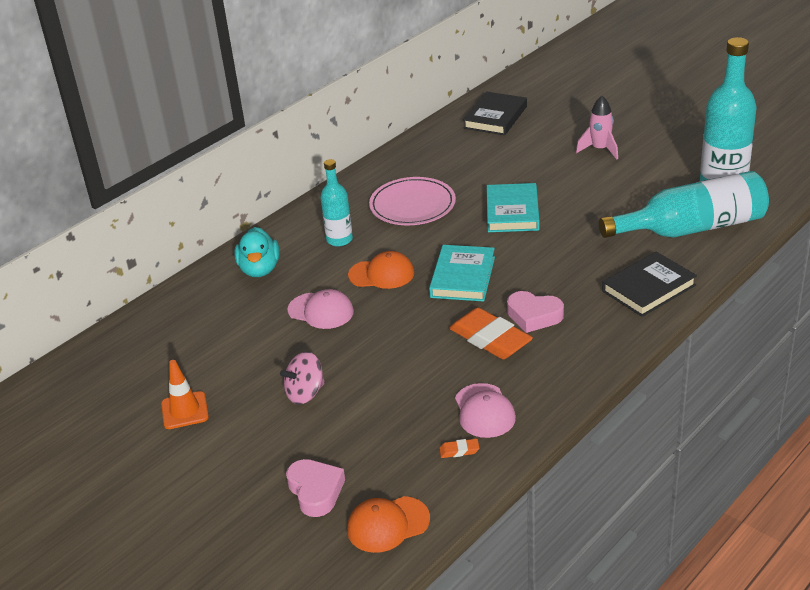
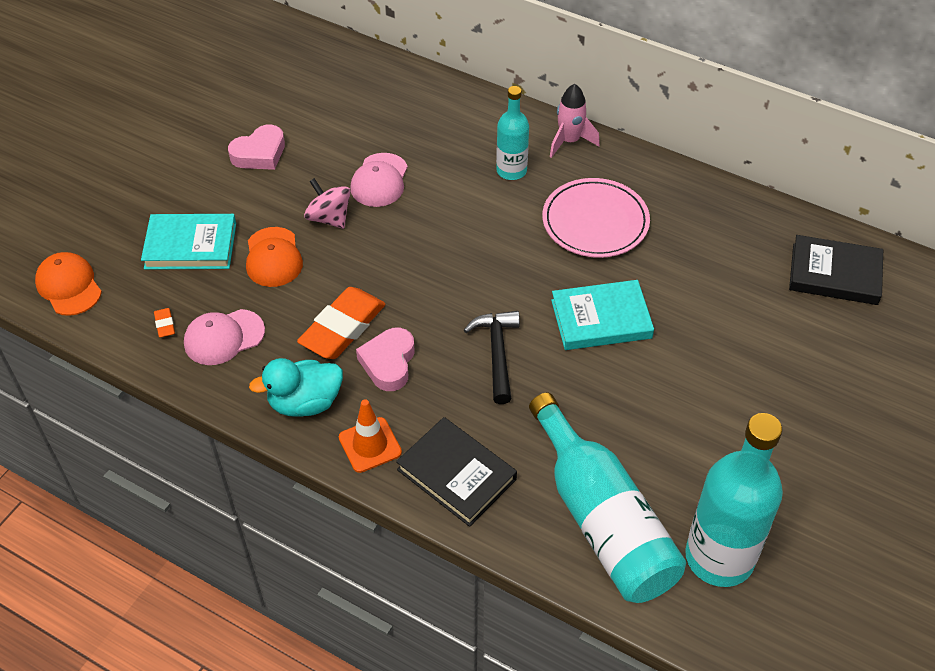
camera: 75 degrees right, 15 degrees up
orange traffic cone [161,360,209,429] -> orange traffic cone moved to [339,399,402,473]
turquoise duck [234,227,280,277] -> turquoise duck moved to [249,358,343,417]
pink spinning top [280,352,325,404] -> pink spinning top moved to [304,178,351,229]
pink heart [286,459,345,517] -> pink heart moved to [228,124,285,170]
orange cap [348,251,414,289] -> orange cap moved to [246,227,303,287]
turquoise book [429,245,495,302] -> turquoise book moved to [141,214,236,270]
pink rocket [576,96,618,159] -> pink rocket moved to [550,84,600,158]
none -> black hammer [464,311,520,404]

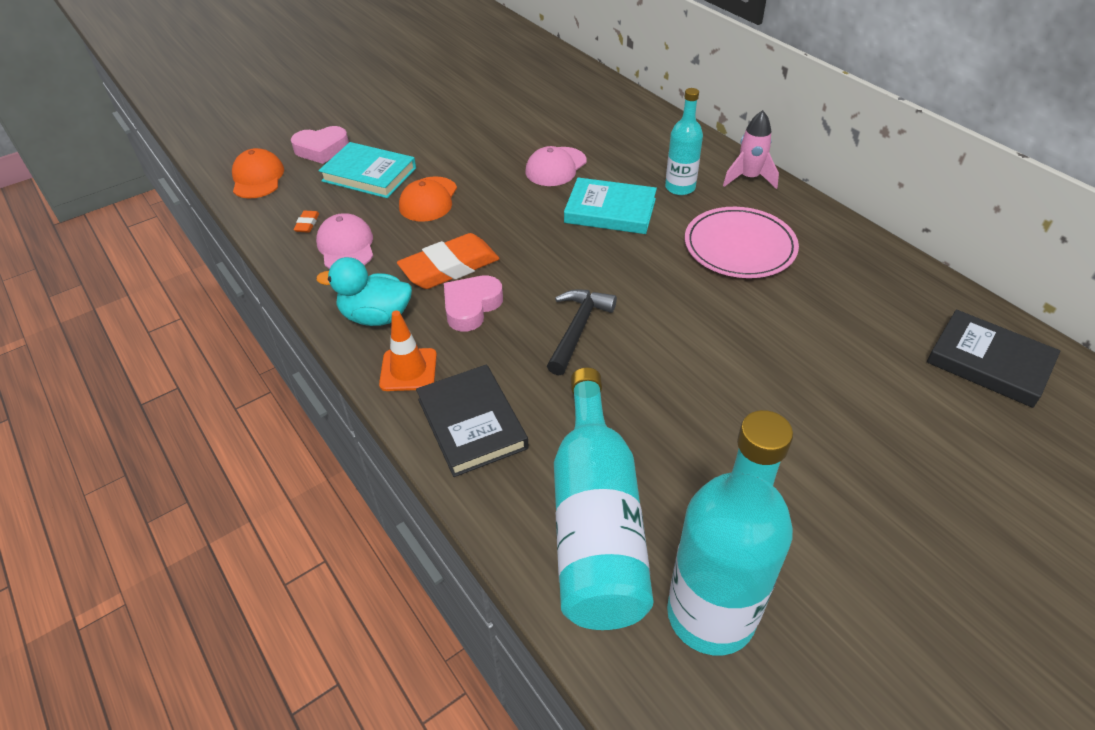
camera: 25 degrees right, 5 degrees down
pink cap [184,309,265,365] -> pink cap turned 75 degrees clockwise [316,213,373,269]
pink heart [228,124,285,170] -> pink heart moved to [291,126,349,164]
pink spinning top [304,178,351,229] -> none
turquoise book [551,280,654,350] -> turquoise book moved to [564,177,657,234]

